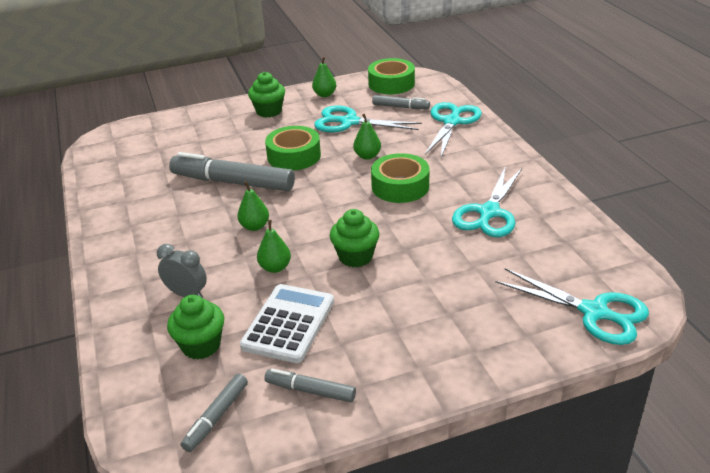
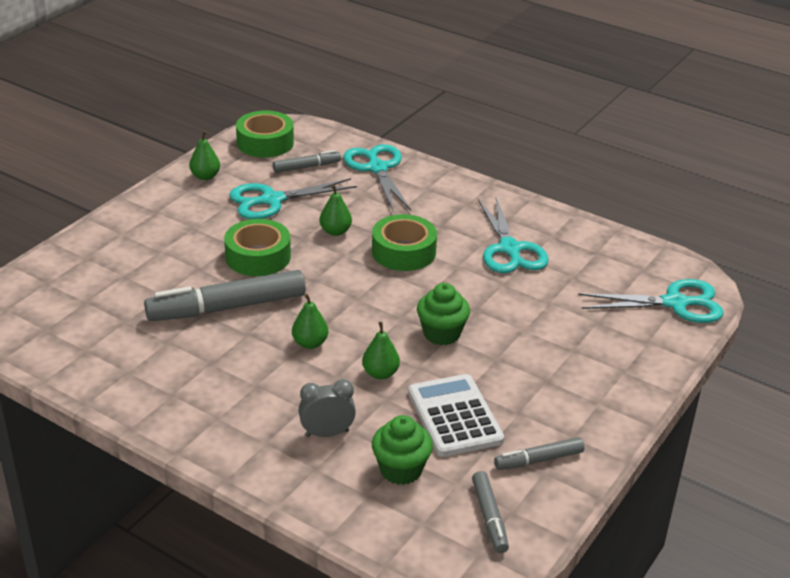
camera: 40 degrees left, 0 degrees up
green cupcake [248,72,285,118] -> none

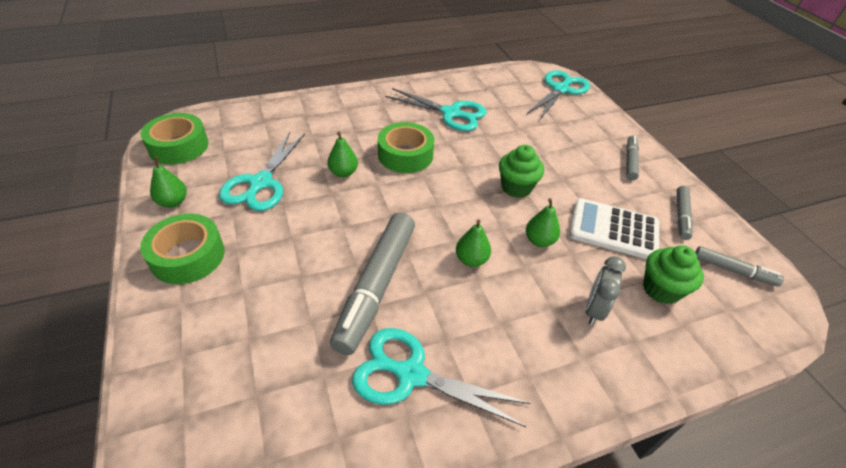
camera: 55 degrees left, 10 degrees up
green tape [224,219,291,276] -> green tape moved to [140,214,224,284]
grey marker [273,150,341,173] -> grey marker moved to [626,136,639,181]
turquoise scissors [343,144,411,210] -> turquoise scissors moved to [352,328,531,427]

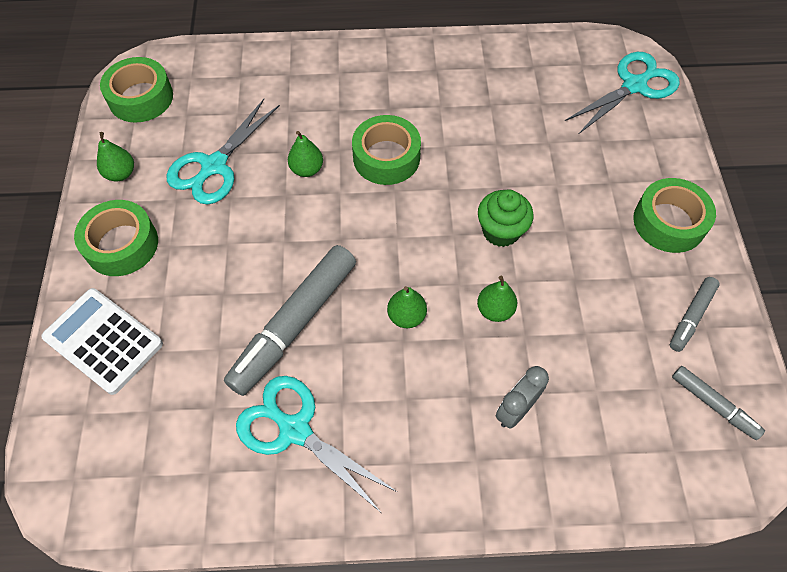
camera: 20 degrees right, 15 degrees up
turquoise scissors [385,88,486,131] -> none
white calculator [569,198,659,259] -> white calculator moved to [41,288,163,395]
grey marker [626,136,639,181] -> green tape [633,178,716,253]
green cupcake [643,245,704,304] -> none

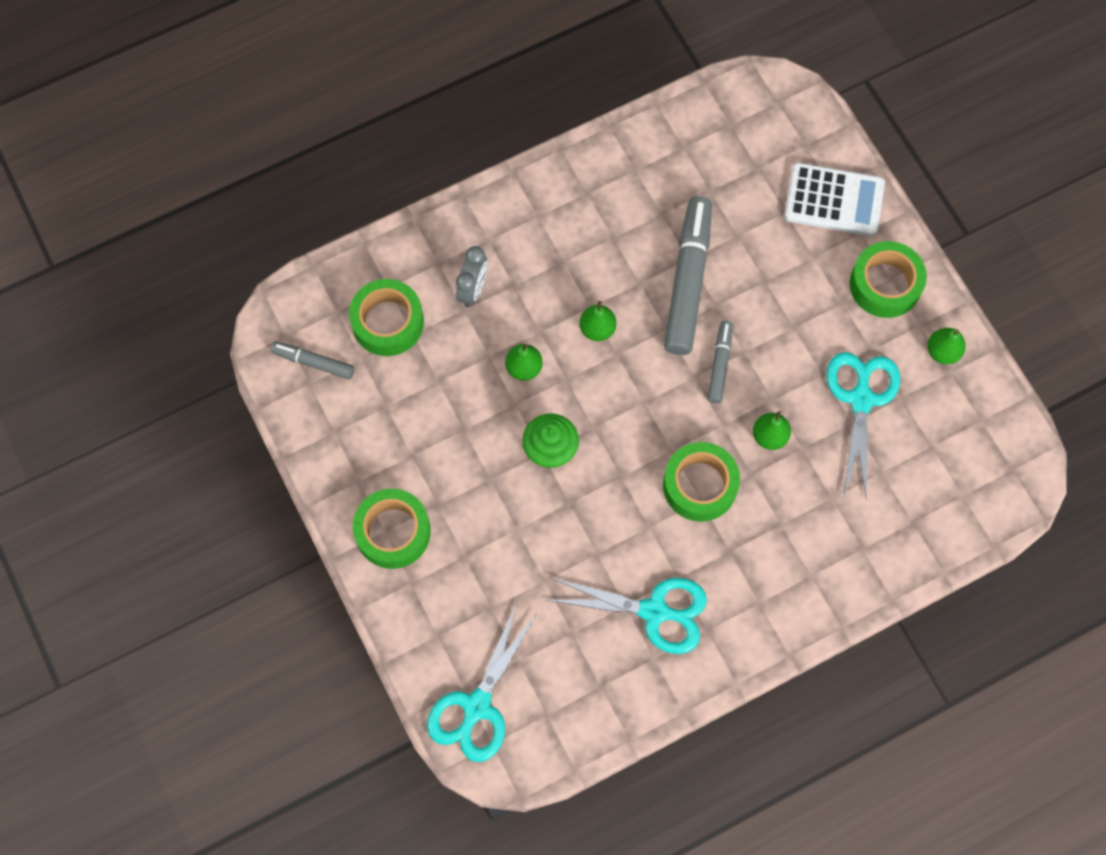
camera: 155 degrees right, 10 degrees up
green tape [100,57,173,123] -> green tape moved to [349,279,424,356]
turquoise scissors [236,376,397,512] -> turquoise scissors moved to [547,577,707,654]
grey marker [670,277,720,352] -> grey marker moved to [707,320,733,403]

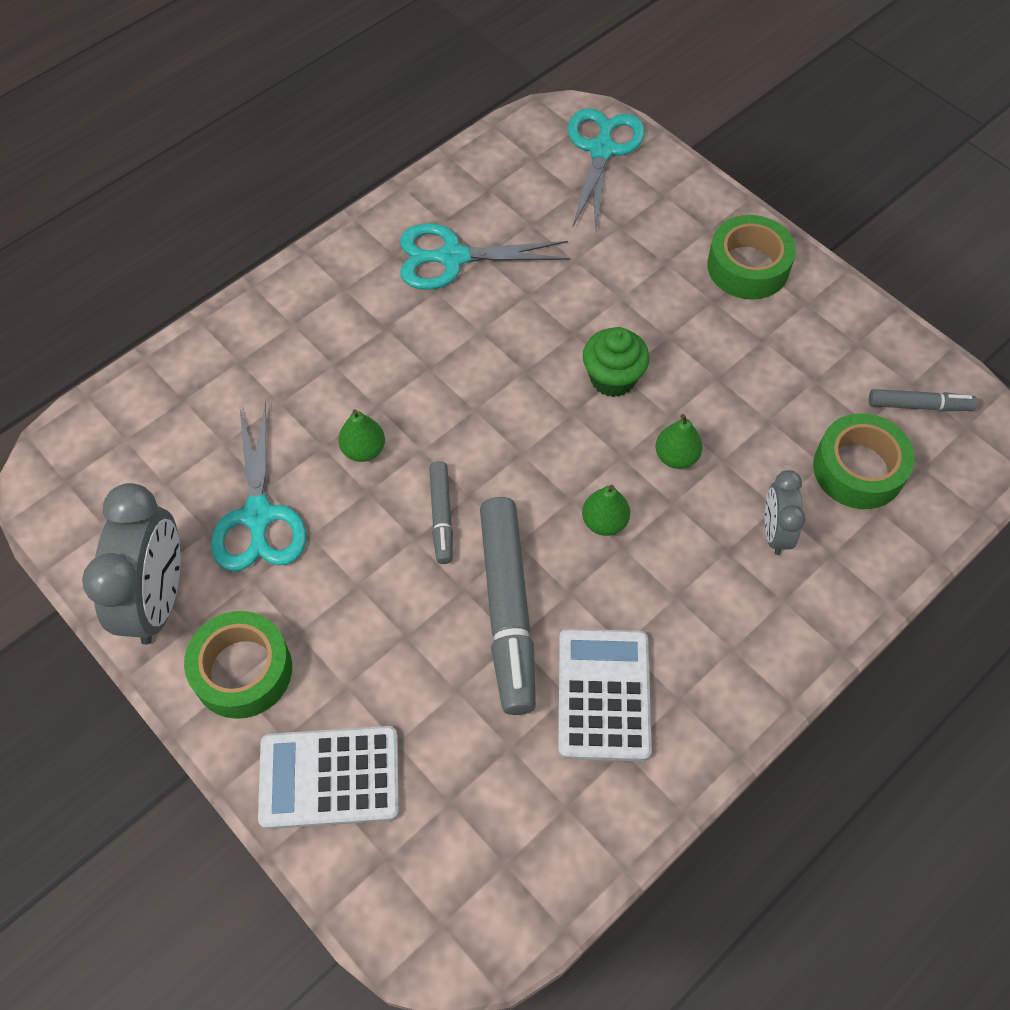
camera: 165 degrees right, 10 degrees down
green tape [663,442,740,522] -> none
green pear [928,328,966,364] -> grey clock [82,483,181,645]
none -> white calculator [558,629,652,761]

